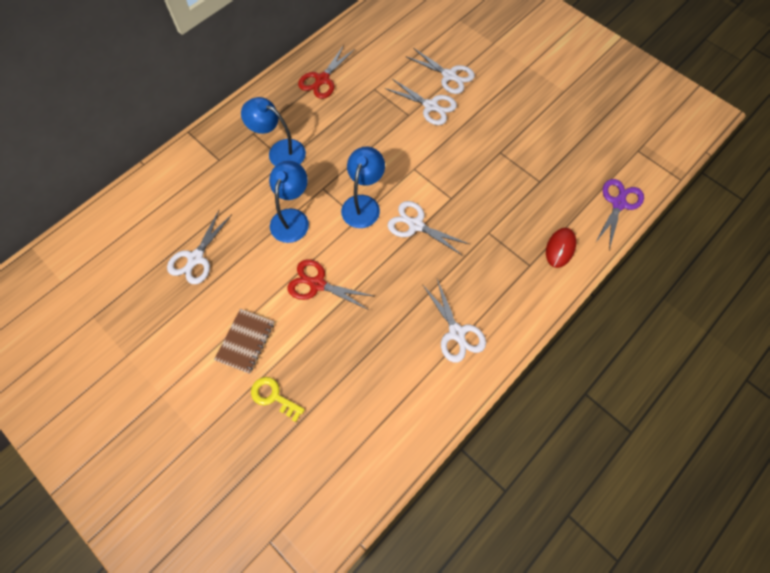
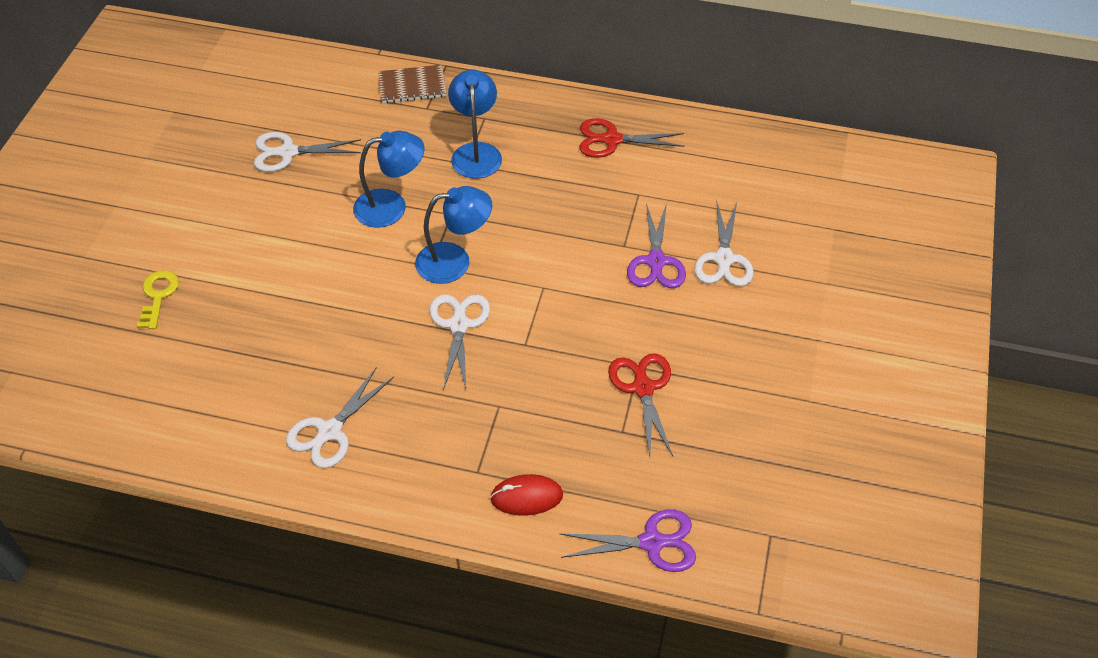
camera: 60 degrees right, 15 degrees down
brown notebook [214,309,274,374] -> brown notebook moved to [378,65,447,103]
red scissors [288,260,373,310] -> red scissors moved to [608,353,673,457]
white scissors [385,79,457,125] -> purple scissors [627,203,686,288]

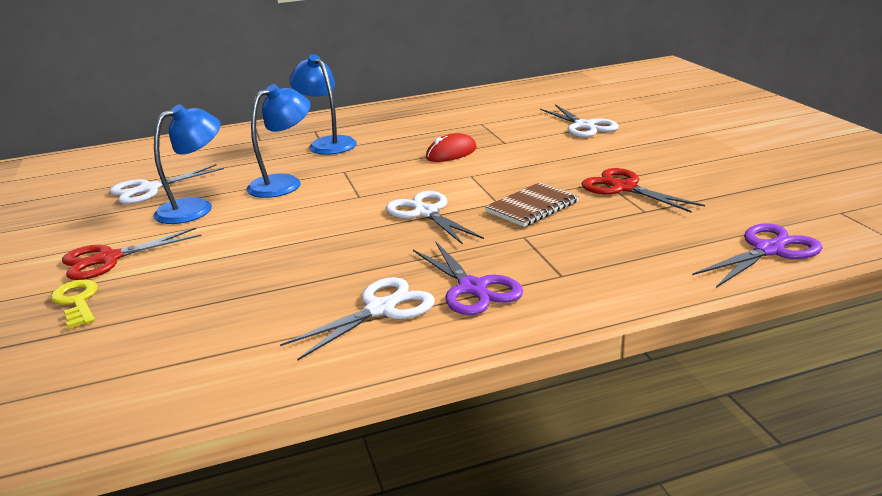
camera: 30 degrees left, 25 degrees down
white scissors [286,367,394,468] -> white scissors turned 135 degrees counterclockwise [280,277,435,361]
brown notebook [378,65,447,103] -> brown notebook moved to [485,182,579,227]
blue lamp [415,186,492,284] -> blue lamp moved to [154,104,221,224]
red mouse [490,474,563,515] -> red mouse moved to [426,133,477,162]
red scissors [579,118,685,158] -> red scissors moved to [62,228,202,280]
purple scissors [627,203,686,288] -> purple scissors moved to [413,241,523,315]

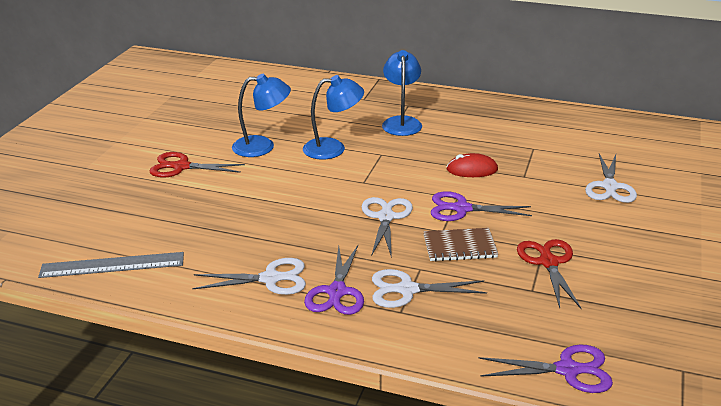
camera: 35 degrees right, 5 degrees up
yellow key [50,280,98,329] -> none
white scissors [109,164,224,204] -> white scissors moved to [372,269,487,308]
none -> grey ruler [38,252,184,278]
none -> purple scissors [431,191,532,221]

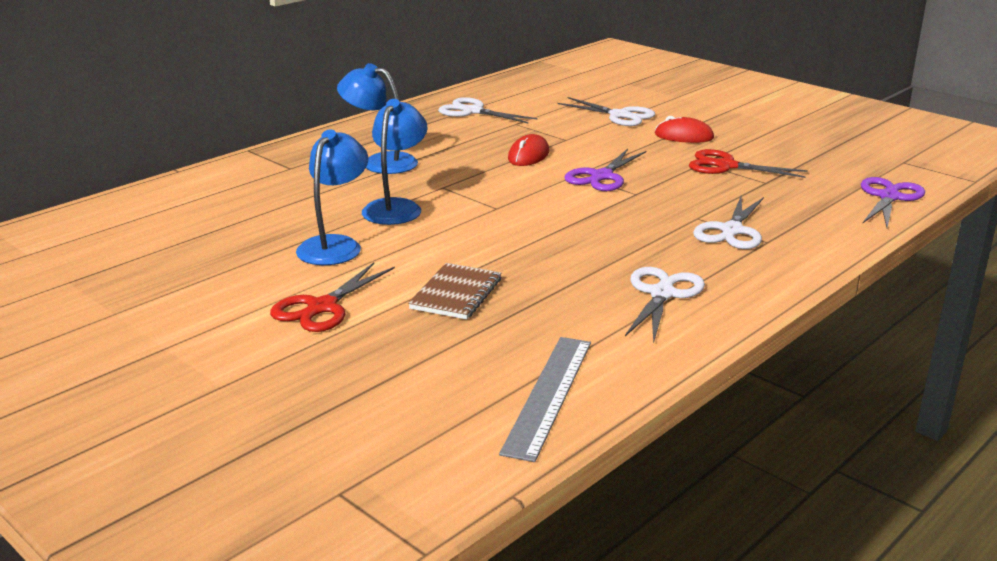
camera: 65 degrees left, 5 degrees down
purple scissors [304,245,364,315] -> none
white scissors [362,197,413,258] -> white scissors moved to [438,97,538,123]
brown notebook [423,228,498,261] -> brown notebook moved to [408,263,501,320]
none -> red mouse [655,116,714,143]

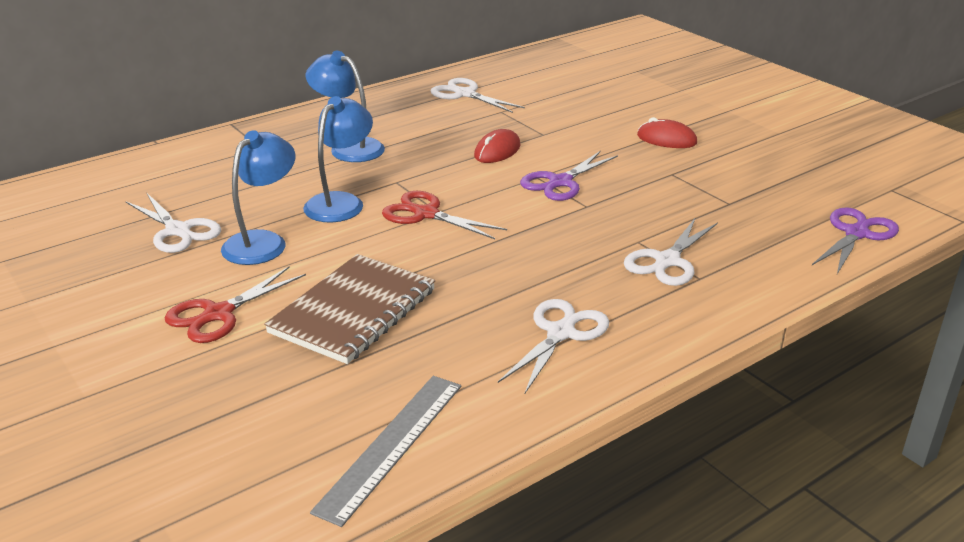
camera: 10 degrees right, 5 degrees up
brown notebook [408,263,501,320] -> brown notebook [264,254,435,364], size x1.59
white scissors [558,97,655,126] -> white scissors moved to [125,192,221,253]
red scissors [689,149,808,178] -> red scissors moved to [382,191,507,239]

